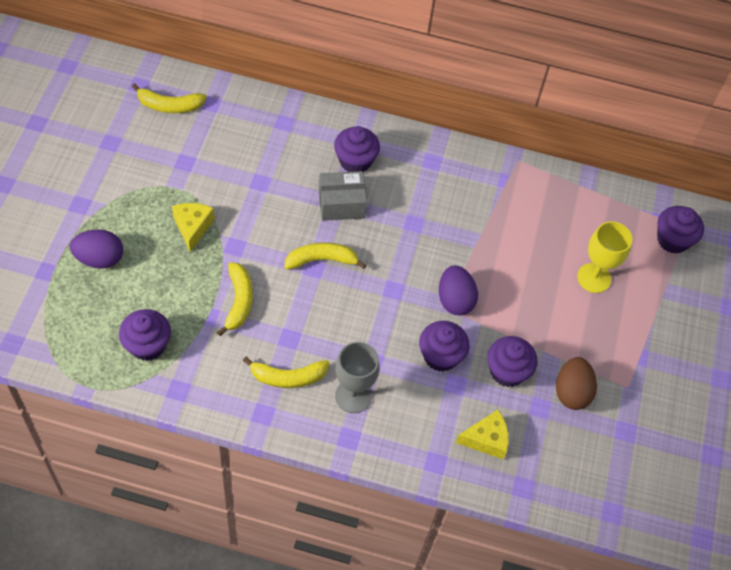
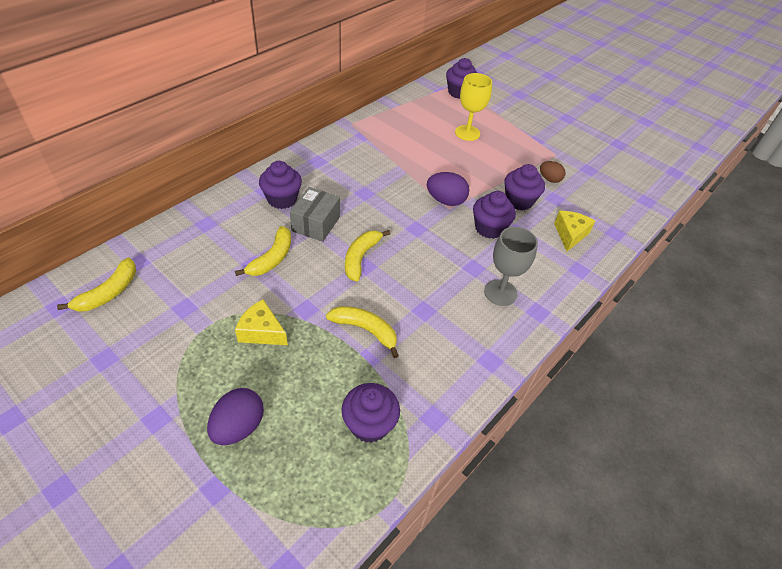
camera: 60 degrees left, 10 degrees down
yellow banana [242,356,329,388] -> yellow banana moved to [235,226,291,276]
brown egg [556,357,597,410] -> brown egg [540,161,566,183], size x0.65

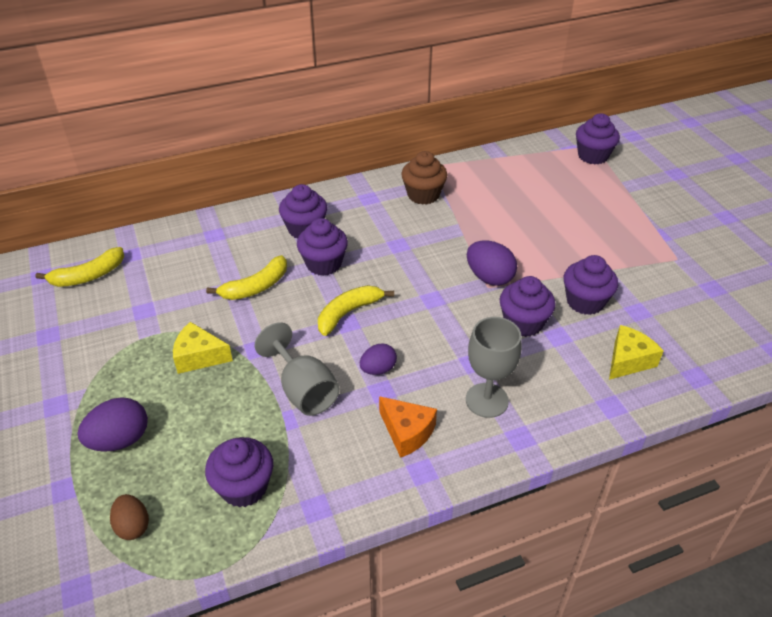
camera: 30 degrees right, 5 degrees down
yellow cheese [235,299,288,345] -> yellow cheese turned 45 degrees counterclockwise [173,322,233,374]
grey box [290,187,340,242] -> purple cupcake [297,218,348,276]
yellow banana [326,306,399,358] -> grey goblet [255,322,340,416]
yellow goblet [455,73,492,141] -> none
brown egg [540,161,566,183] -> brown egg moved to [110,494,149,540]
none -> purple egg [360,343,397,375]
none -> orange cheese [379,396,437,458]
none -> brown cupcake [401,151,447,205]

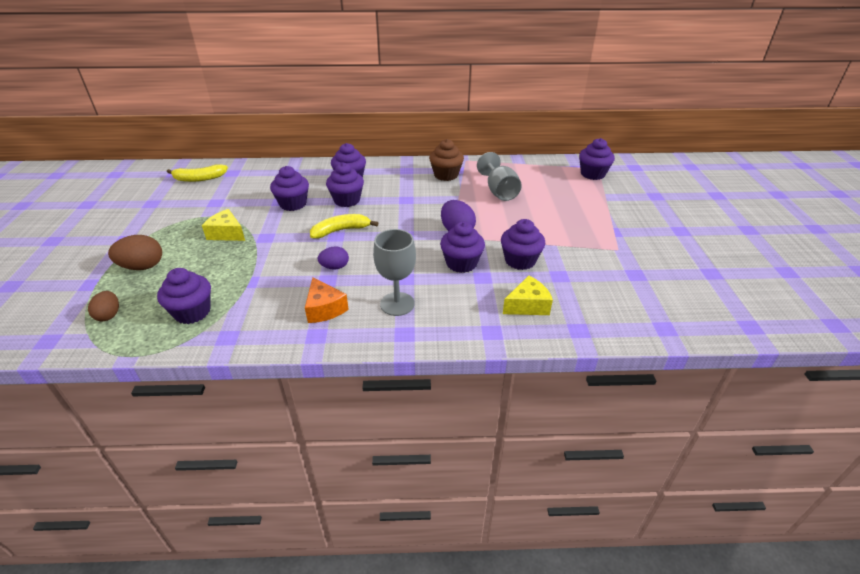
camera: 20 degrees right, 5 degrees down
purple egg [77,397,148,452] -> brown egg [108,235,162,270]
yellow banana [206,255,287,300] -> purple cupcake [270,166,309,211]
grey goblet [255,322,340,416] -> grey goblet moved to [477,152,522,201]

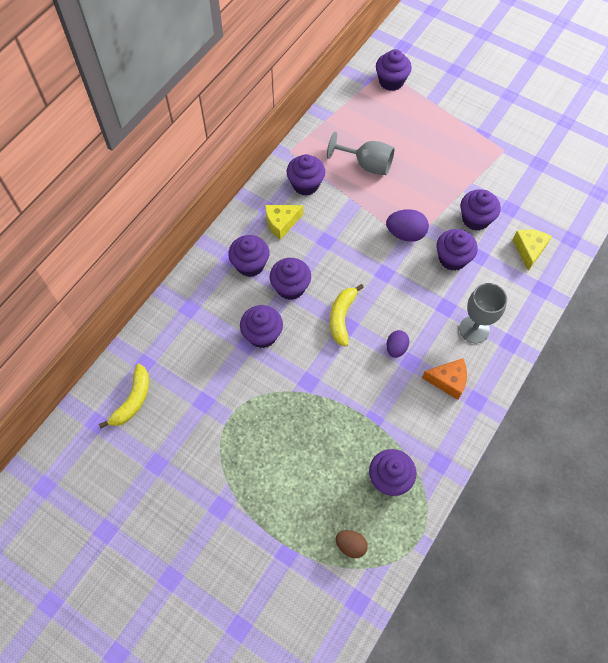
camera: 55 degrees left, 25 degrees up
brown egg [108,235,162,270] -> none
yellow cheese [202,209,245,241] -> yellow cheese moved to [265,205,303,240]
brown cupcake [429,139,464,181] -> purple cupcake [287,154,325,196]

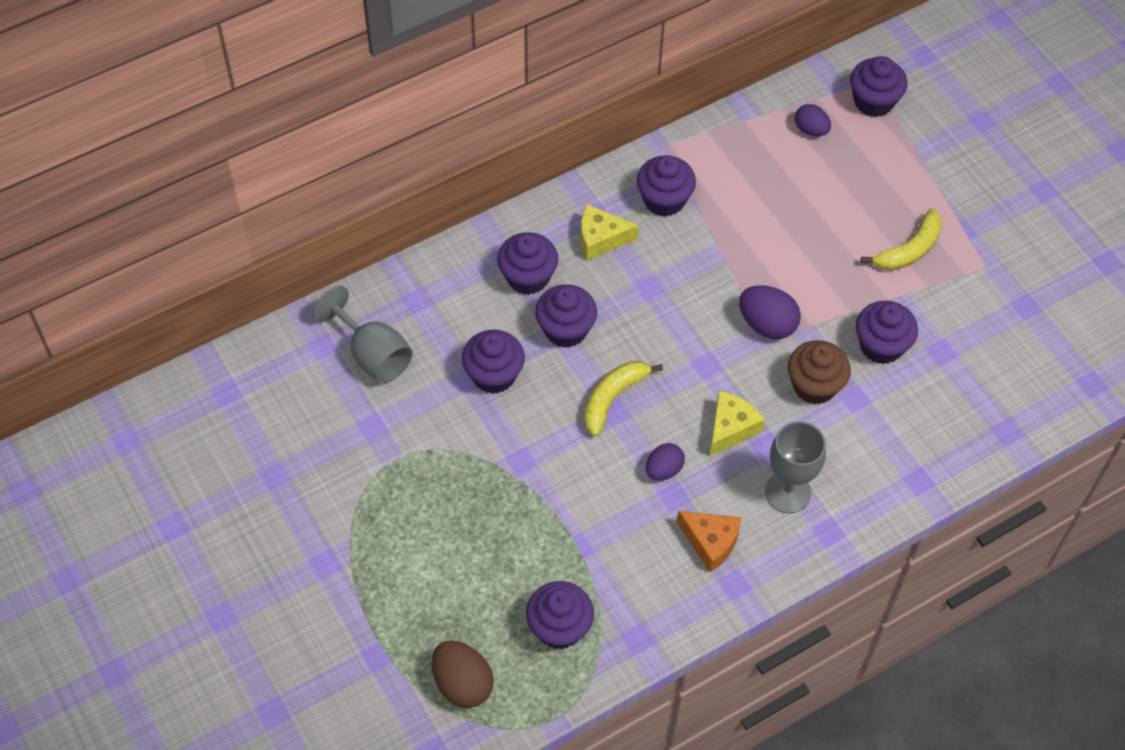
camera: 25 degrees right, 5 degrees down
yellow banana [99,364,149,428] -> yellow banana moved to [861,208,942,270]
grey goblet [327,132,395,175] -> grey goblet moved to [313,285,413,383]
brown egg [336,530,368,558] -> brown egg [432,640,494,708], size x1.54
purple cupcake [437,229,478,271] -> brown cupcake [788,340,851,405]
yellow cheese [513,230,552,271] -> yellow cheese moved to [710,391,765,456]
none -> purple egg [795,104,831,136]

